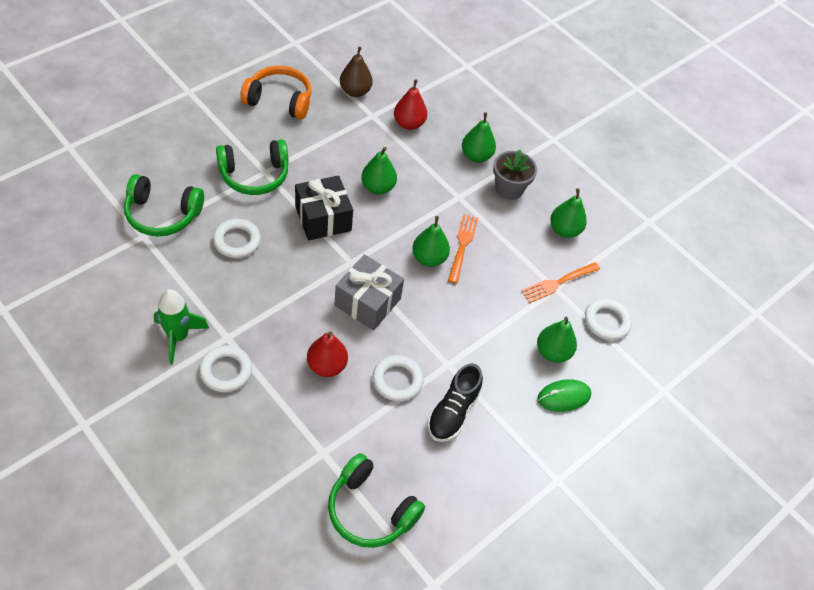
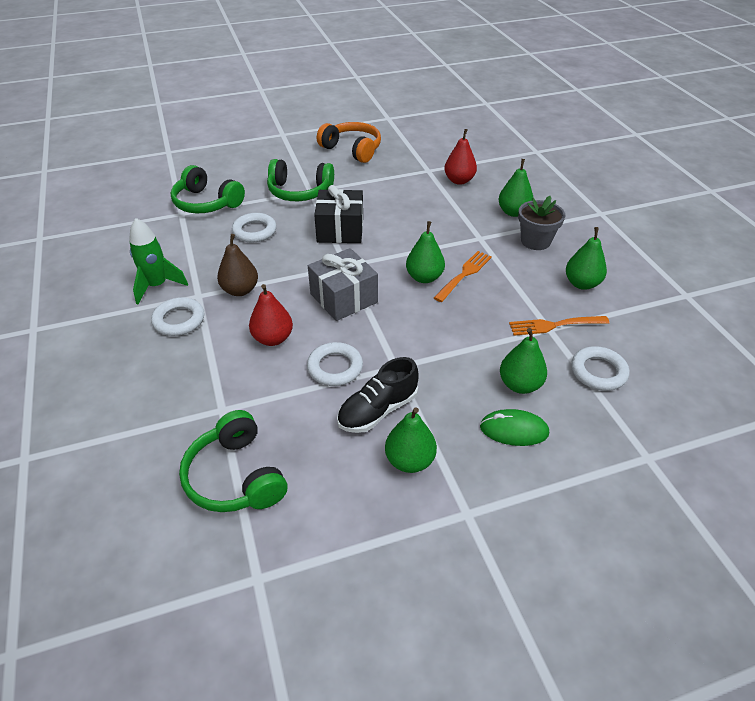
camera: 30 degrees right, 10 degrees down
brown pear [340,47,373,97] -> brown pear moved to [217,234,258,296]
green pear [361,147,397,195] -> green pear moved to [385,407,437,473]

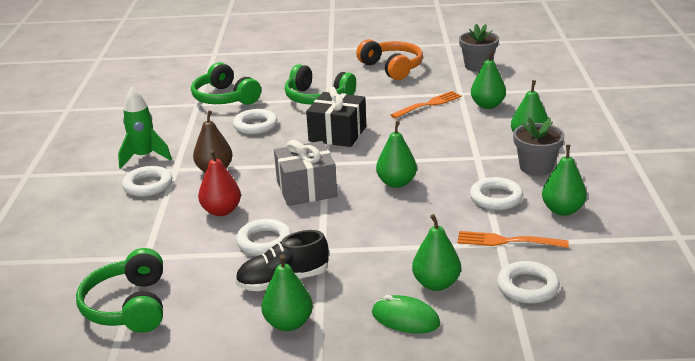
camera: 20 degrees right, 15 degrees down
orange fork [434,251,492,302] -> orange fork moved to [391,91,462,118]
red pear [444,129,477,185] -> green pear [471,50,506,109]
none -> grey flower pot [459,24,499,72]
none -> white ring [470,177,523,210]

